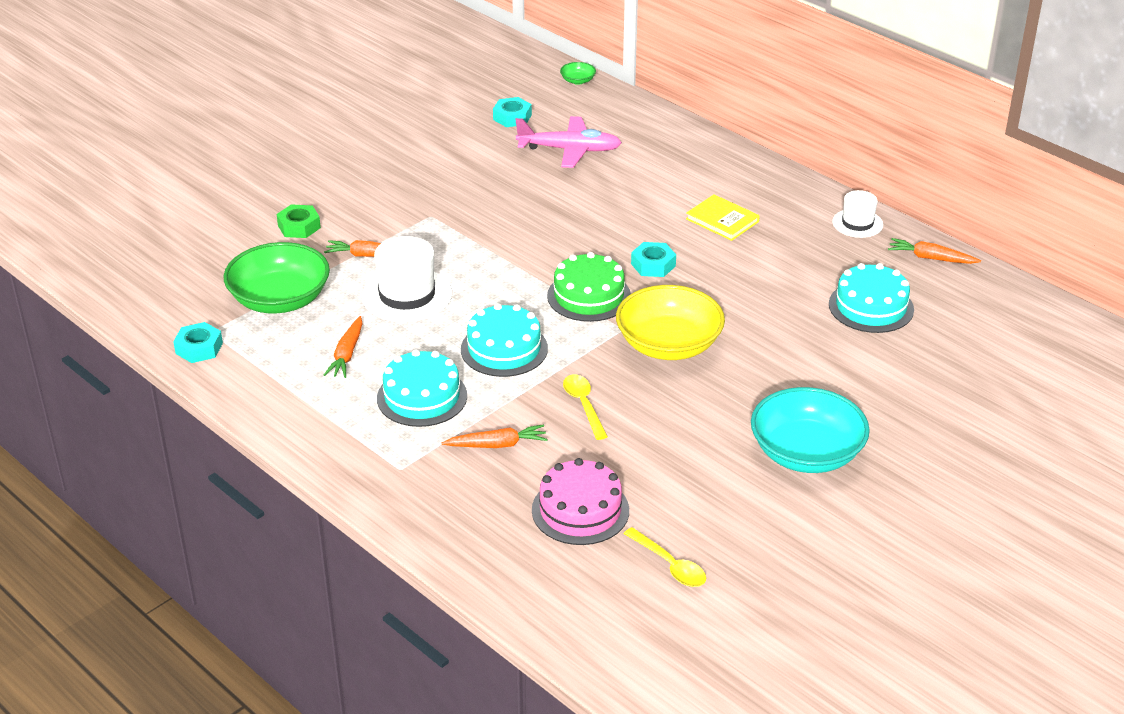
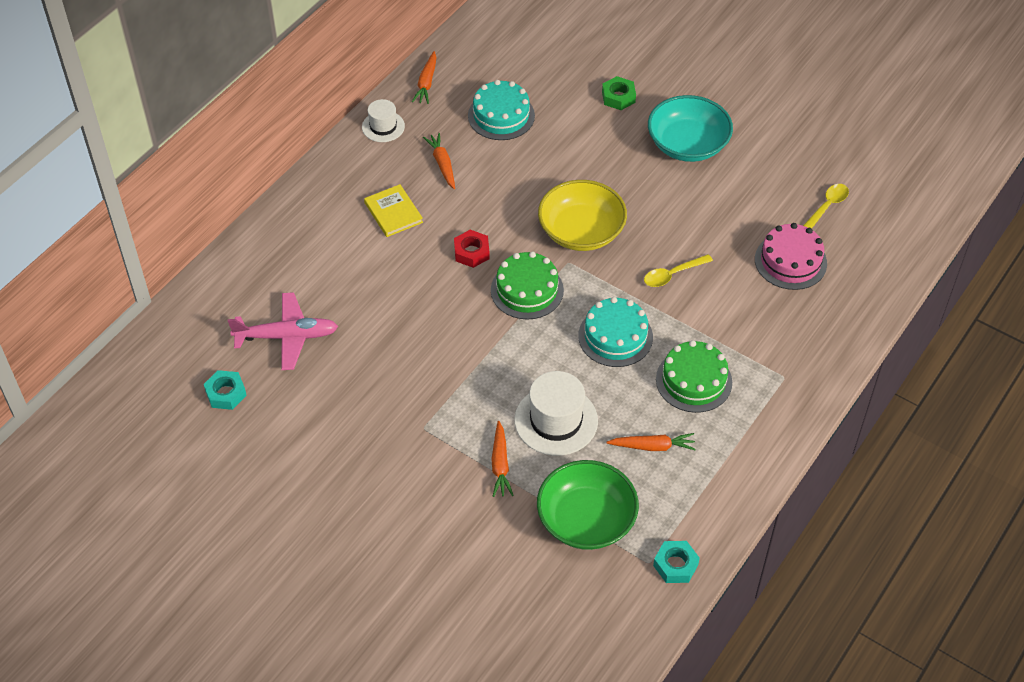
camera: 100 degrees left, 15 degrees up
green nut [277,204,321,238] -> green nut moved to [602,76,636,110]
turquoise cake [377,349,467,427] -> green cake [656,340,732,413]
orange carrot [441,424,548,448] -> orange carrot moved to [423,133,455,189]
pink plane [515,116,622,168] -> pink plane turned 90 degrees clockwise [228,292,338,370]
green bowl [560,62,596,85] -> none
turquoise nut [631,242,676,277] -> red nut [454,230,490,268]
yellow book [686,194,760,241] -> yellow book turned 60 degrees counterclockwise [364,184,423,237]

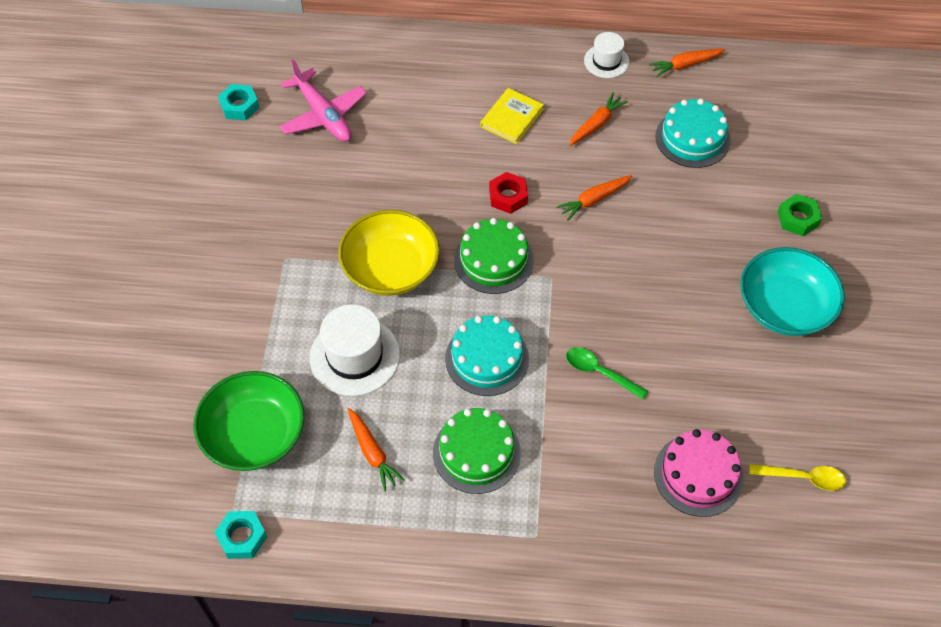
camera: 60 degrees right, 5 degrees up
orange carrot [491,421,514,497] -> orange carrot moved to [556,175,632,220]
yellow bowl [538,180,627,251] -> yellow bowl moved to [338,210,440,296]
yellow spoon [644,254,713,287] -> green spoon [566,347,648,400]

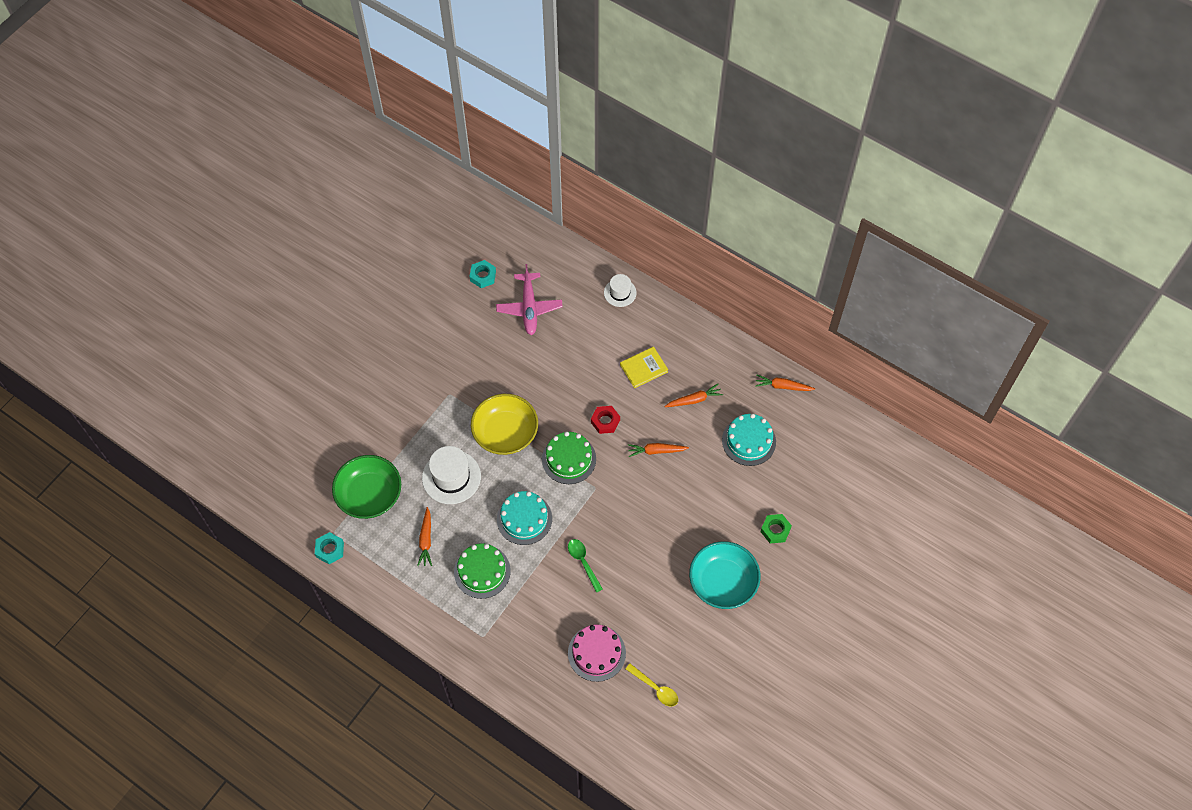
camera: 30 degrees right, 5 degrees up
white hat [584,32,630,78] -> white hat moved to [604,274,637,307]

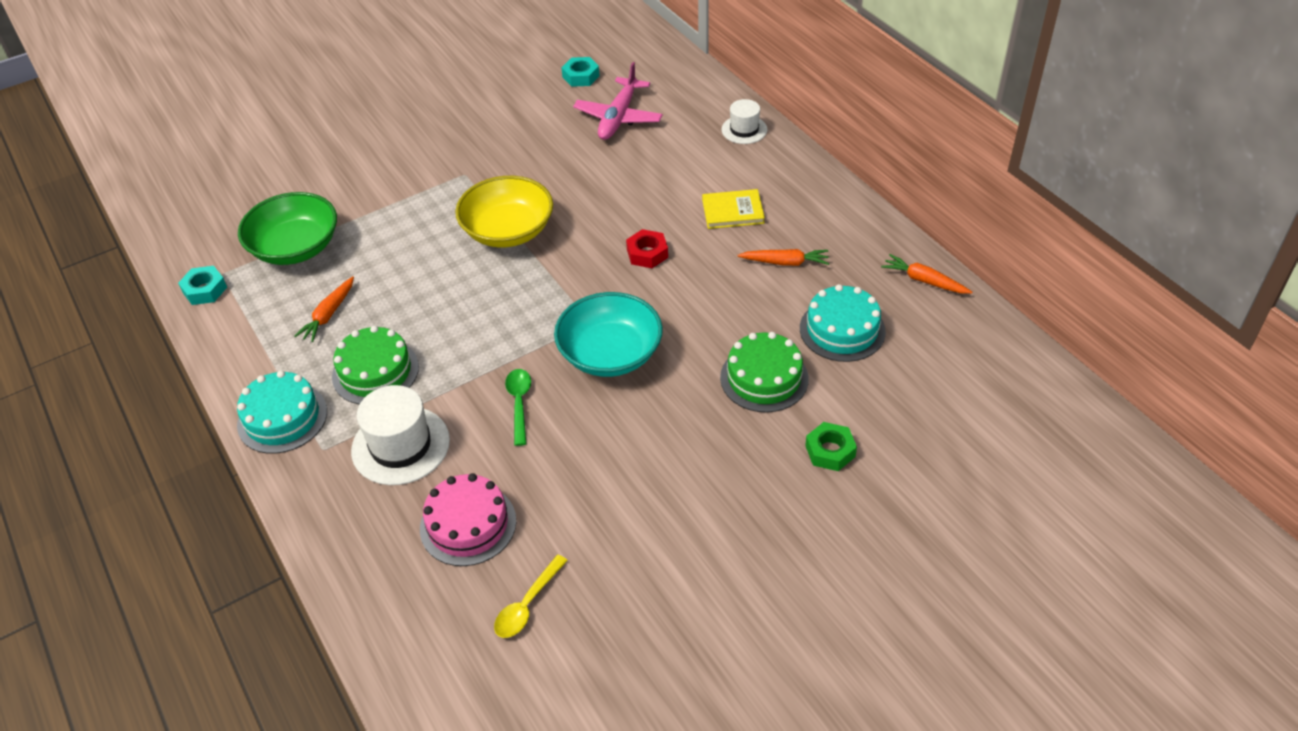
camera: 25 degrees right, 15 degrees down
white hat [422,446,481,504] -> white hat moved to [351,385,450,485]
turquoise cake [497,491,552,545] -> turquoise cake moved to [237,370,327,454]
green cake [542,432,596,484] -> green cake moved to [720,332,809,412]
yellow spoon [626,664,678,707] -> yellow spoon turned 60 degrees clockwise [494,555,568,638]
orange carrot [628,443,689,457] -> none
turquoise bowl [689,541,761,609] -> turquoise bowl moved to [554,292,663,377]

